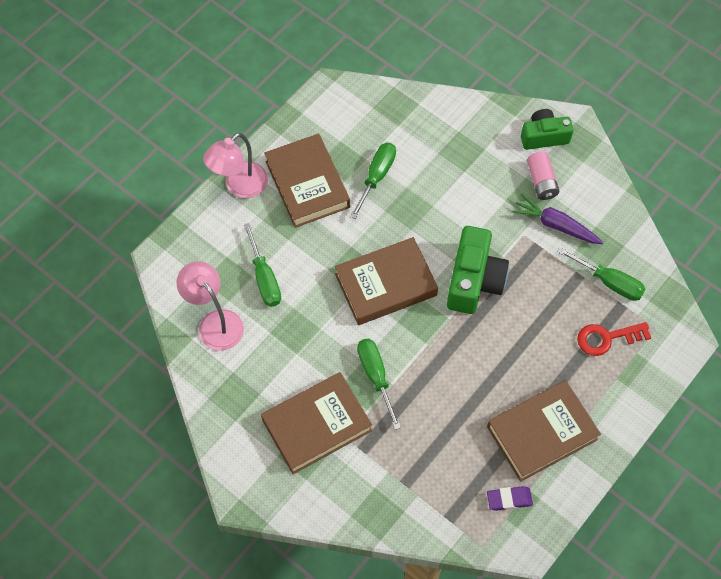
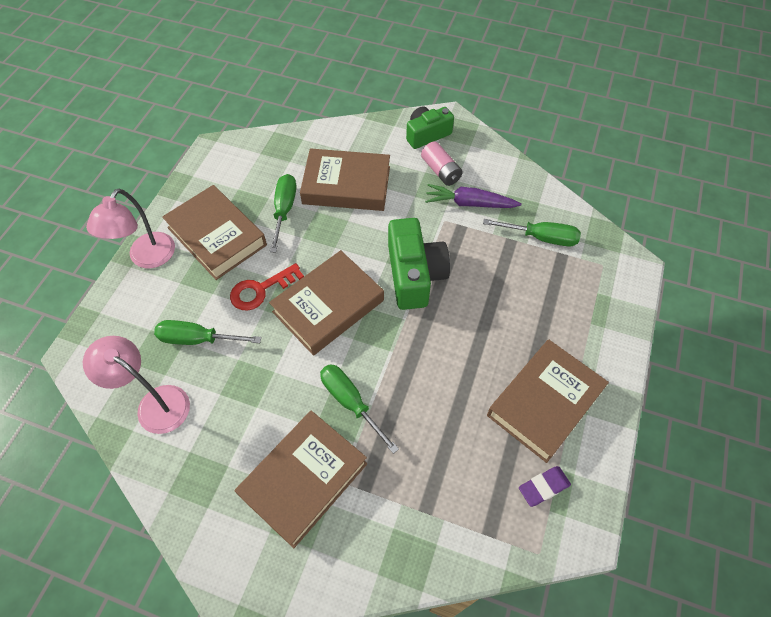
camera: 20 degrees left, 5 degrees down
green screwdriver [244,223,281,307] -> green screwdriver turned 135 degrees clockwise [154,320,261,345]
red key [577,322,651,356] -> red key moved to [230,263,304,311]
none -> brown book [300,148,390,211]

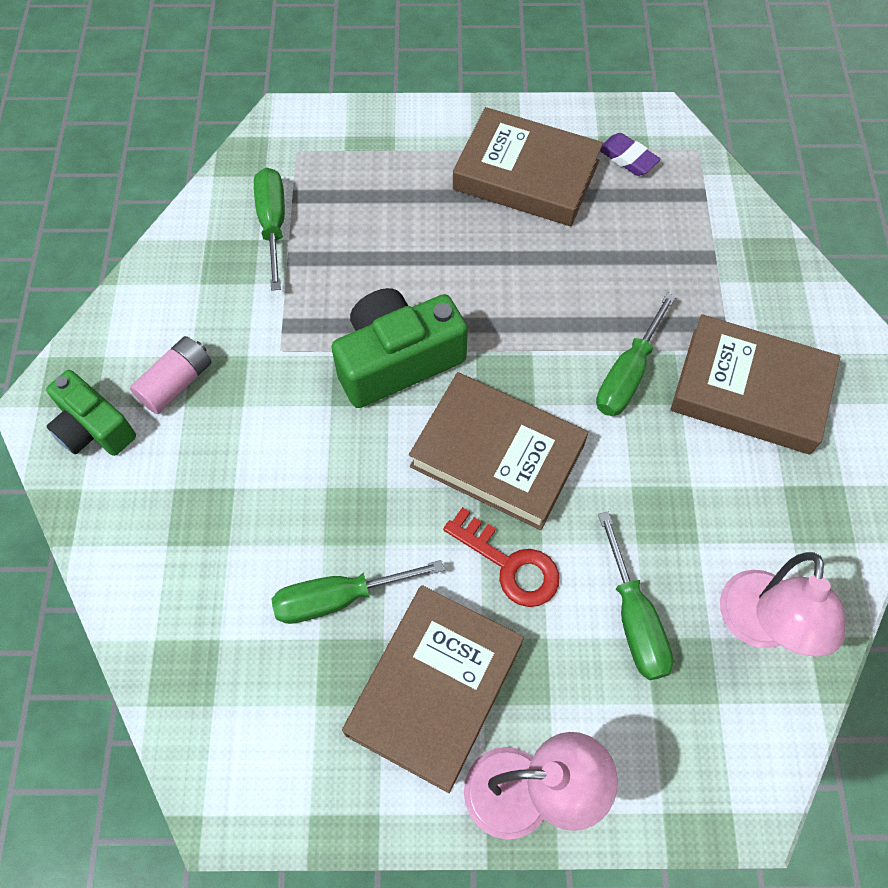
camera: 110 degrees left, 5 degrees up
brown book [300,148,390,211] -> none
purple carrot [425,184,522,208] -> none

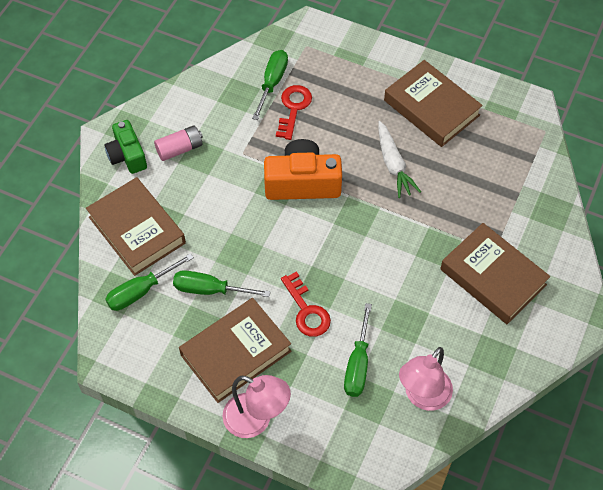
camera: 25 degrees right, 5 degrees down
green camera [331,288,468,408] -> orange camera [264,139,342,200]
brown book [409,372,588,530] -> brown book moved to [86,177,186,276]
green screwdriver [596,292,676,416] -> green screwdriver moved to [105,253,194,311]
purple eraser [600,133,661,176] -> none
none -> red key [276,85,312,140]
none -> white carrot [378,121,421,198]

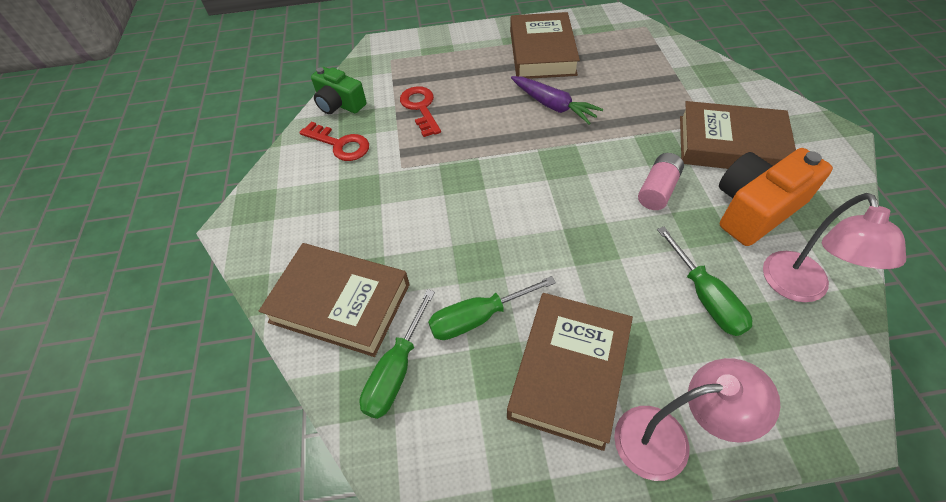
camera: 30 degrees left, 5 degrees down
green camera [104,120,147,174] -> green camera moved to [311,67,366,114]
pink battery [154,125,203,161] -> pink battery moved to [638,153,684,210]
green screwdriver [252,50,288,120] -> none
orange camera [264,139,342,200] -> orange camera moved to [719,148,833,246]
red key [281,271,331,337] -> red key moved to [299,122,369,161]
white carrot [378,121,421,198] -> purple carrot [511,76,603,125]
brown book [384,60,483,147] -> brown book turned 75 degrees clockwise [510,12,580,79]

